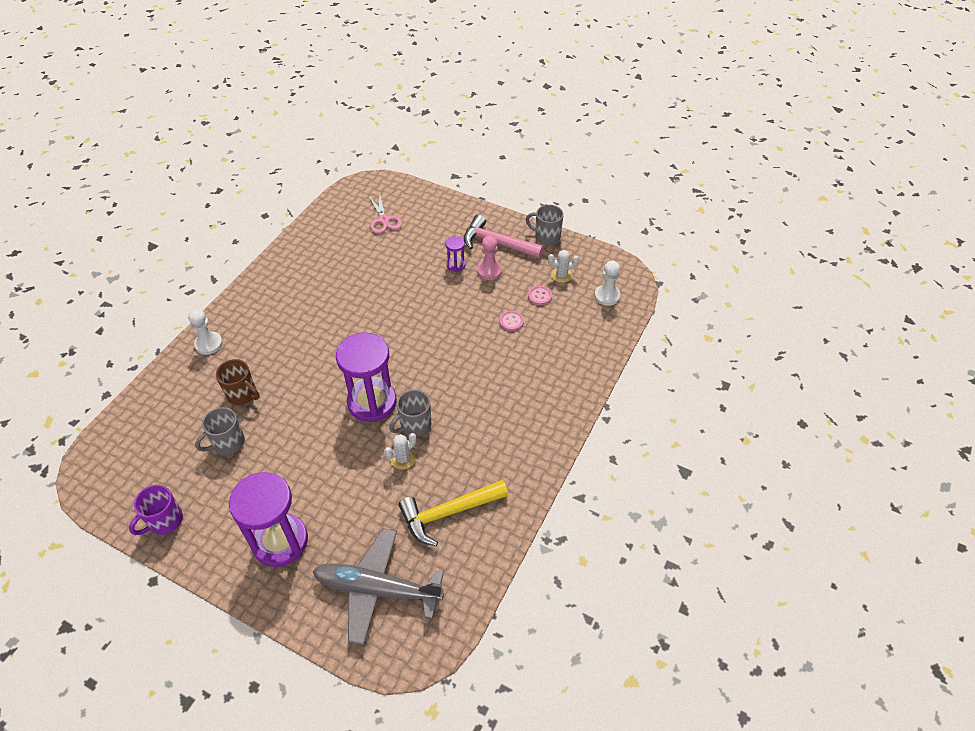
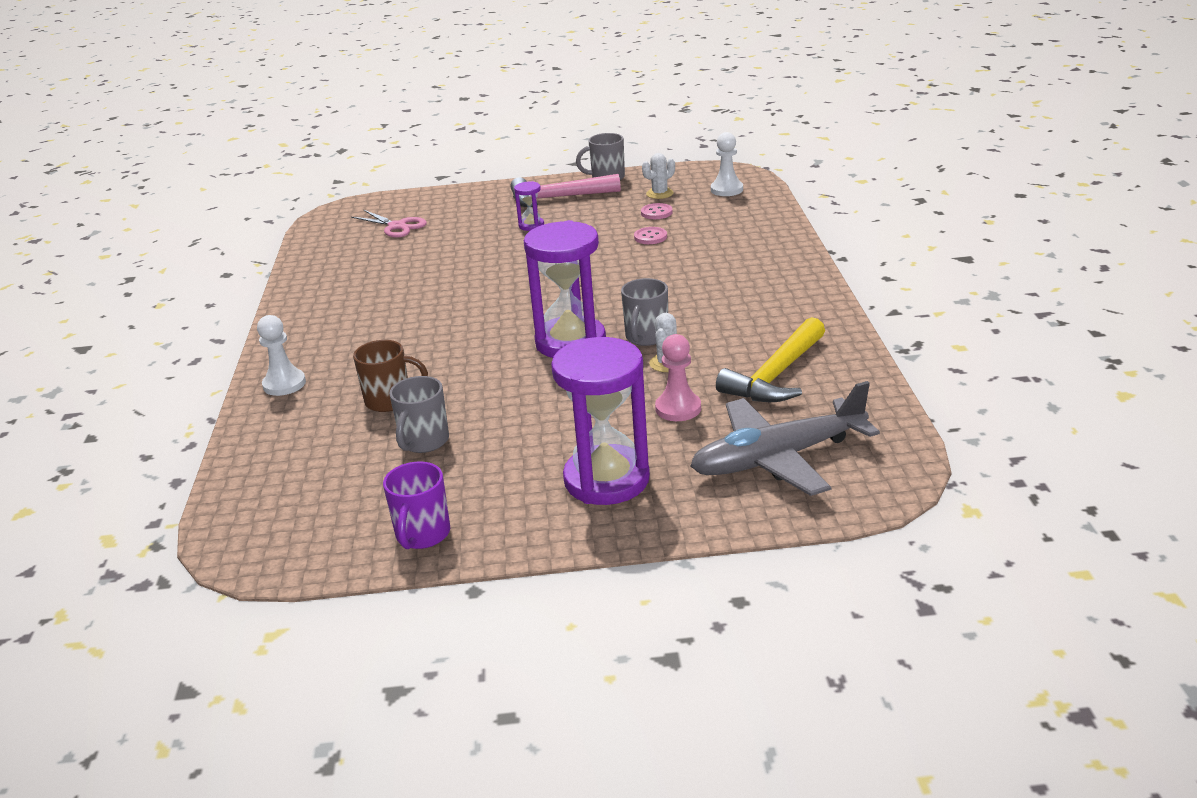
camera: 30 degrees left, 20 degrees down
pink pawn [477,236,502,280] -> pink pawn moved to [655,334,701,421]

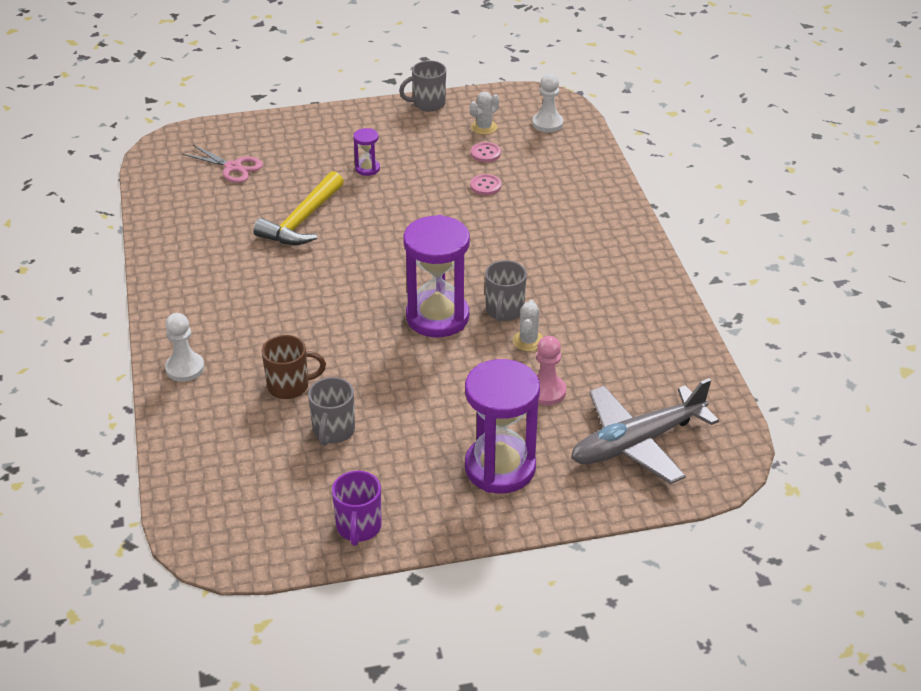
camera: 10 degrees left, 10 degrees up
pink hammer [510,174,621,207] -> none
yellow hammer [716,317,825,402] -> yellow hammer moved to [253,171,344,245]

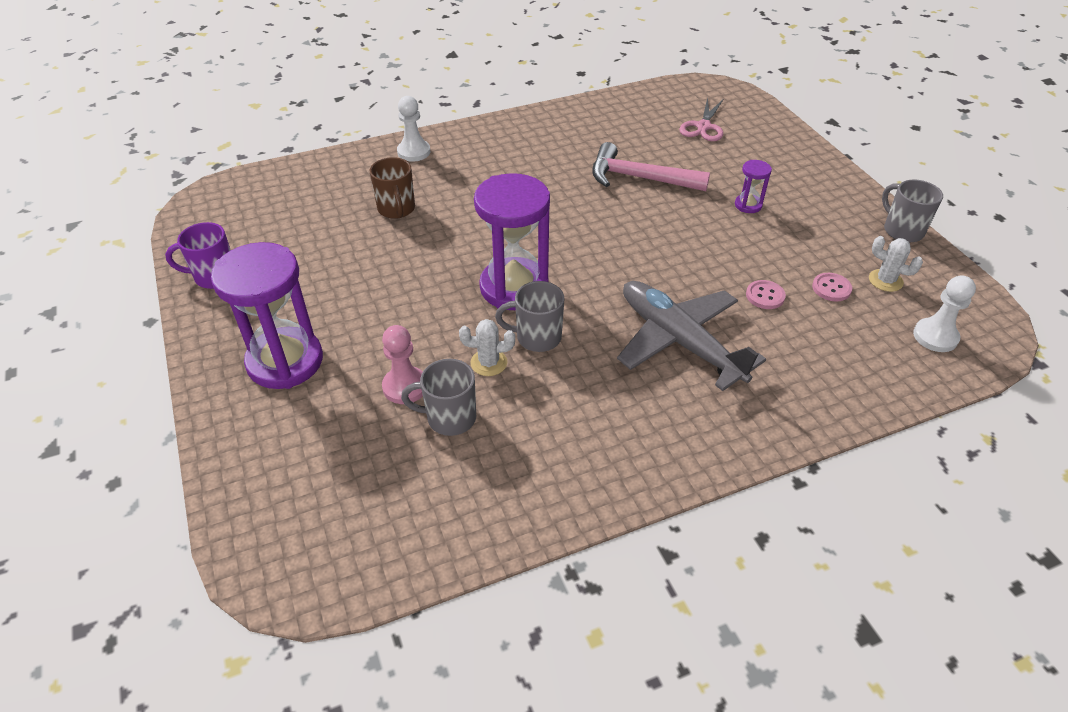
camera: 80 degrees right, 5 degrees up
yellow hammer [253,171,344,245] -> pink hammer [592,142,710,191]
grey mug [308,377,355,446] -> grey mug moved to [401,359,476,436]
grey plane [571,378,719,484] -> grey plane moved to [617,281,766,391]

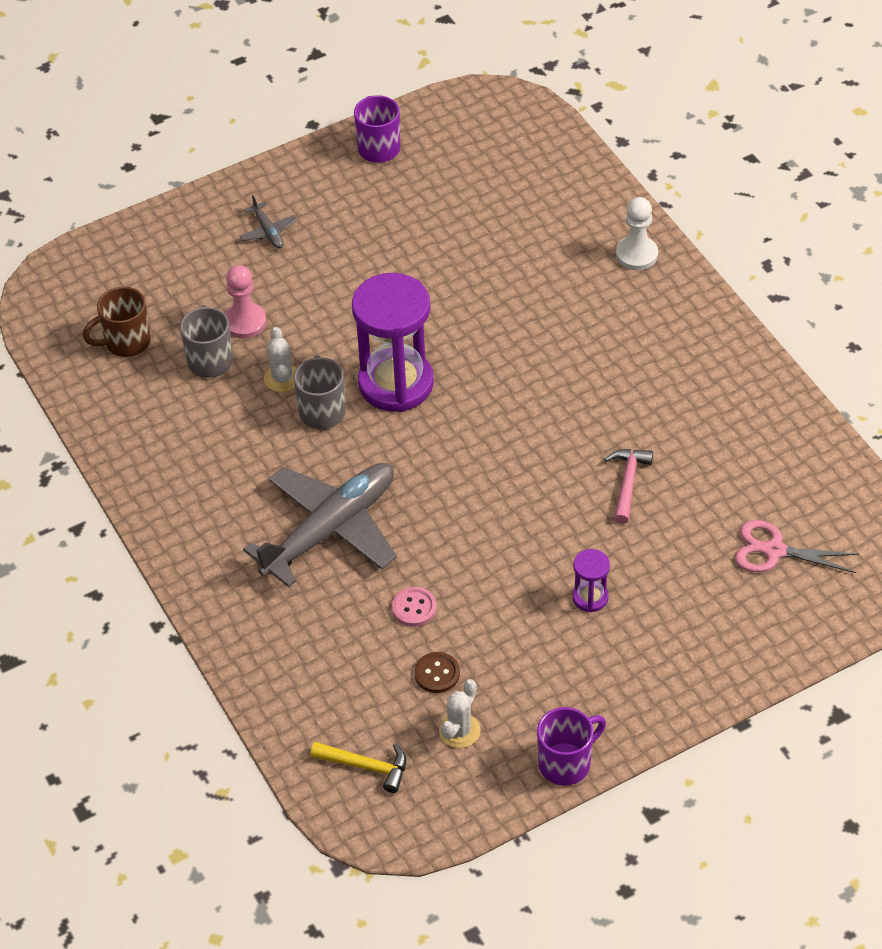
camera: 85 degrees right, 5 degrees up
purple hourglass [211,242,323,389] -> grey plane [239,195,297,249]
brown mug [370,157,415,219] -> brown mug moved to [83,287,151,357]
pink hammer [592,142,710,191] -> pink hammer [604,449,653,524], size x0.58
pink button [812,273,852,301] -> brown button [414,652,460,693]
grey mug [882,180,943,243] -> purple mug [537,707,606,786]
white pawn [913,275,976,352] -> yellow hammer [310,742,406,793]

